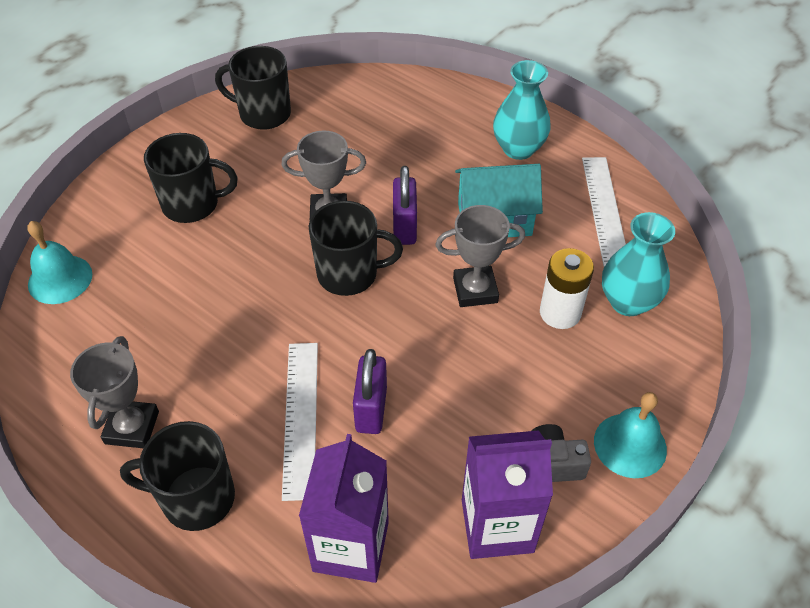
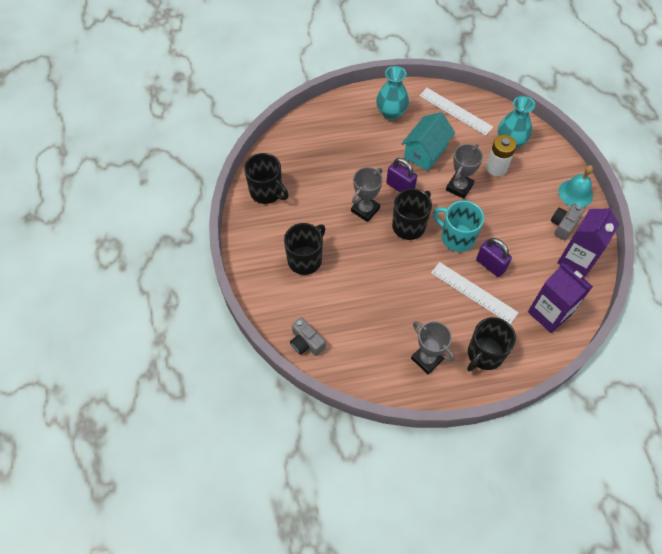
camera: 50 degrees left, 10 degrees up
turquoise bell [27,221,92,304] -> grey camera [290,317,326,356]
black mug [215,46,291,130] -> black mug turned 105 degrees counterclockwise [244,153,288,204]
none -> turquoise mug [433,200,484,252]

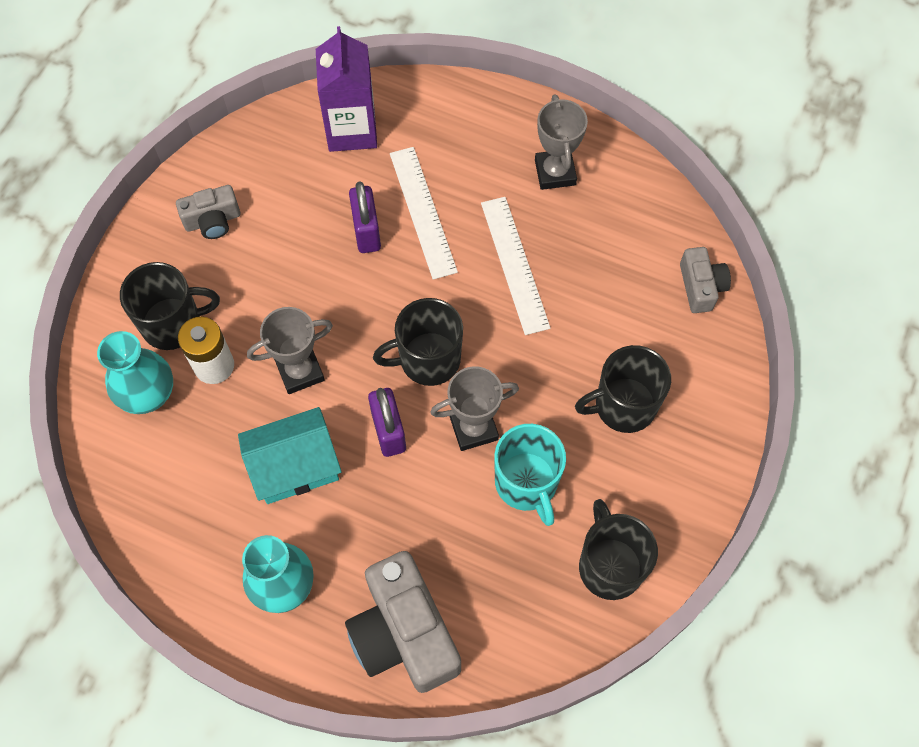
camera: 145 degrees left, 5 degrees up
white ruler [419,88,493,136] -> white ruler moved to [481,197,550,335]
turquoise mug [433,200,484,252] -> turquoise mug moved to [494,424,566,526]
black mug [467,317,516,371] -> black mug moved to [120,262,220,350]
purple carton [557,206,620,278] -> none
turquoise bell [559,165,593,208] -> none
none -> grey camera [345,551,461,693]

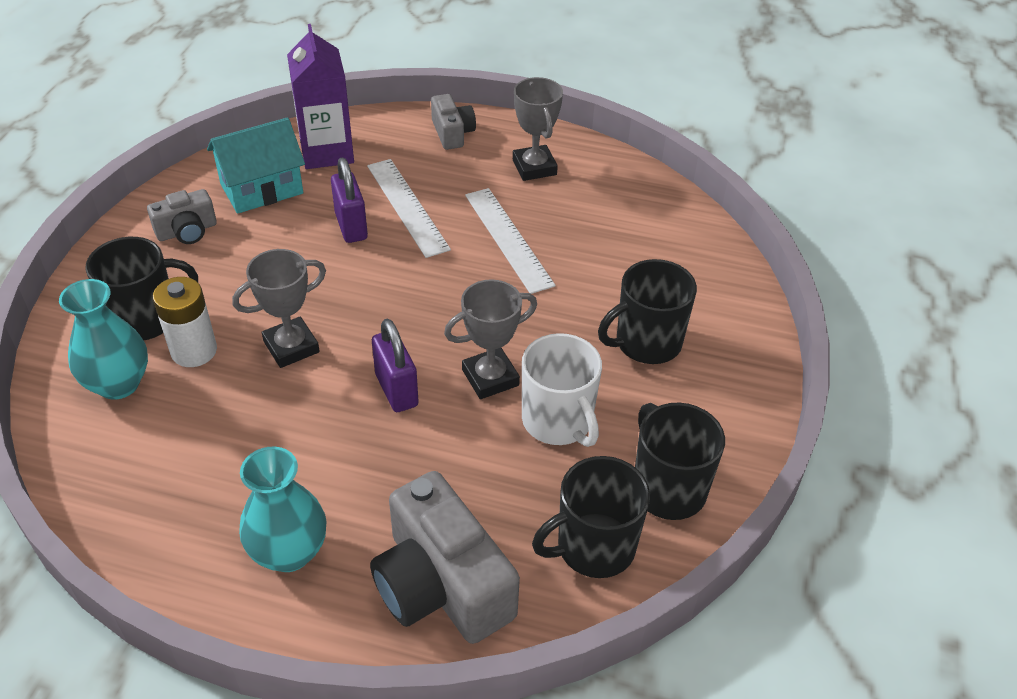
camera: 10 degrees left, 20 degrees down
turquoise house [238,407,342,504] -> turquoise house moved to [207,117,305,214]
black mug [373,298,463,386] -> black mug moved to [532,456,650,578]
turquoise mug [494,424,566,526] -> white mug [522,333,602,447]
grey camera [680,247,731,313] -> grey camera moved to [431,94,476,150]

